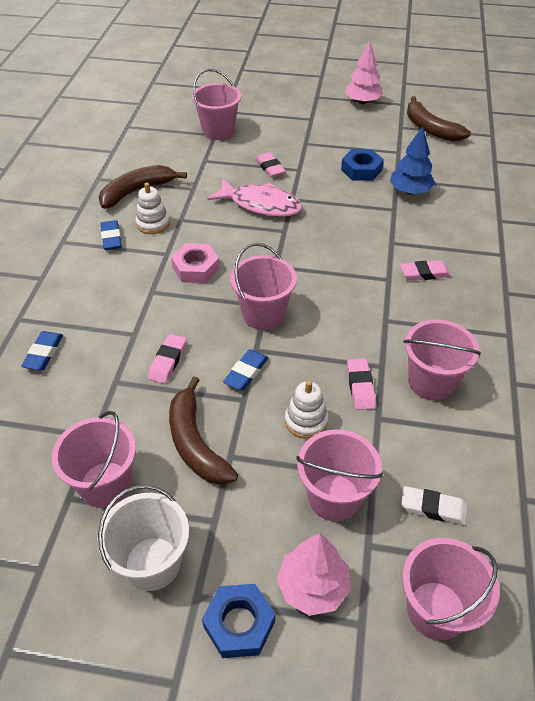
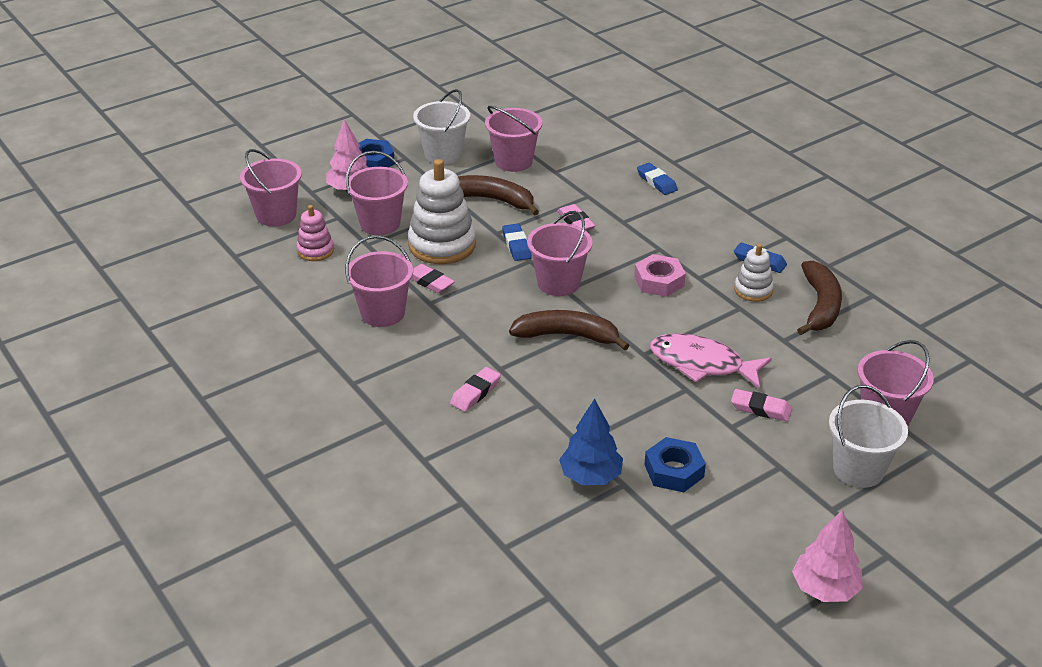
camera: 135 degrees right, 10 degrees down
pink fish [207,178,302,217] -> pink fish turned 45 degrees clockwise [650,333,772,389]
white stacking toy [285,381,328,439] -> white stacking toy [408,159,476,264], size x1.84
white eraser [401,486,468,525] -> pink stacking toy [296,205,334,261]
brown banana [407,96,471,142] -> brown banana moved to [509,310,630,350]
none -> white bucket [829,385,908,488]

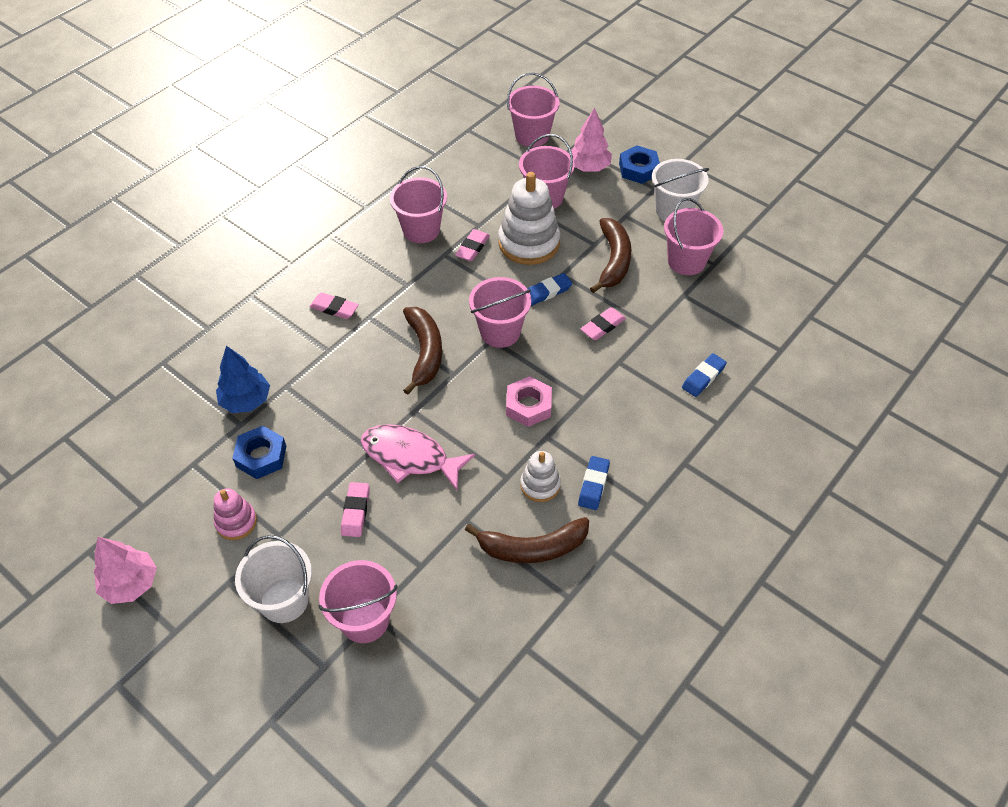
camera: 75 degrees right, 15 degrees up
pink stacking toy [296,205,334,261] -> pink stacking toy moved to [214,488,257,540]
pink fish [650,333,772,389] -> pink fish turned 75 degrees counterclockwise [361,424,475,491]

